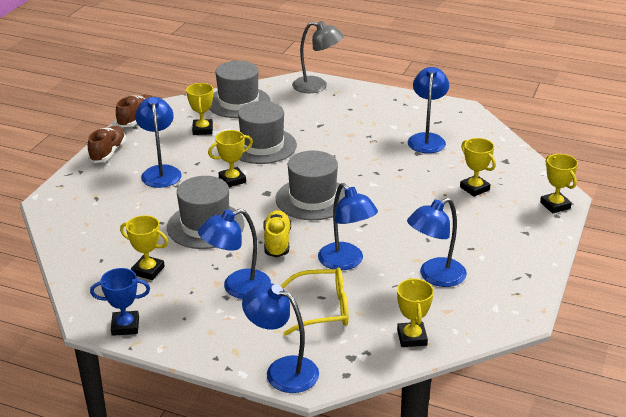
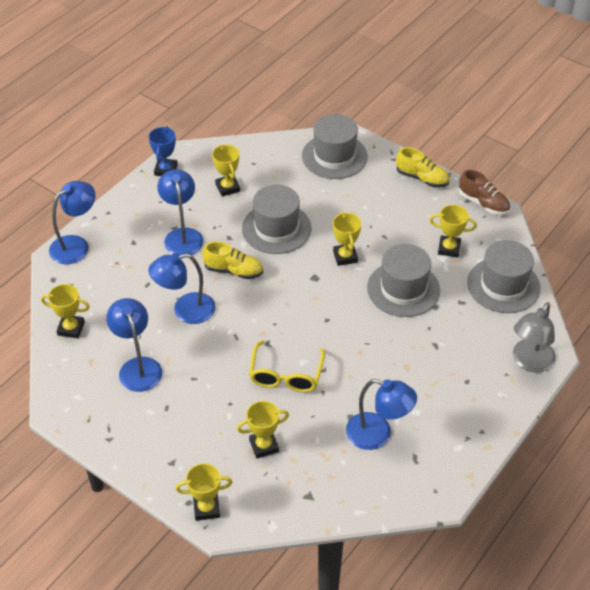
camera: 105 degrees right, 15 degrees up
brown shoe [88,126,126,163] -> yellow shoe [396,147,450,188]
yellow trophy [120,215,168,280] -> yellow trophy turned 60 degrees counterclockwise [212,144,240,197]
blue lamp [135,97,182,188] -> none
grey hat [276,151,345,220] -> grey hat moved to [302,114,368,179]
yellow glasses [280,268,349,336] -> yellow glasses moved to [249,340,325,392]

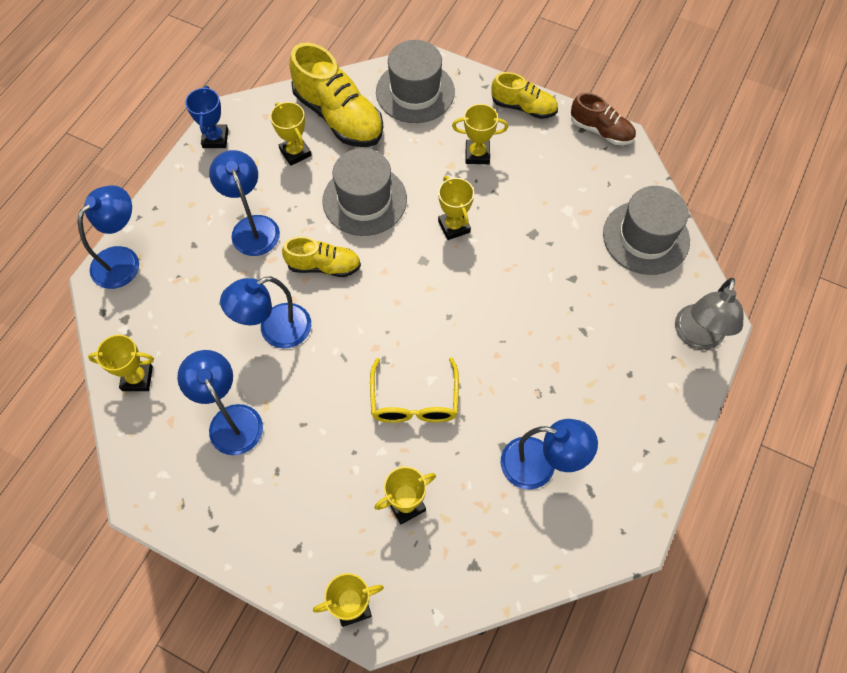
camera: 10 degrees left, 15 degrees up
grey hat [367,244,440,317] -> none
yellow trophy [430,205,477,257] -> yellow trophy moved to [452,104,508,164]
none -> yellow shoe [289,42,383,147]

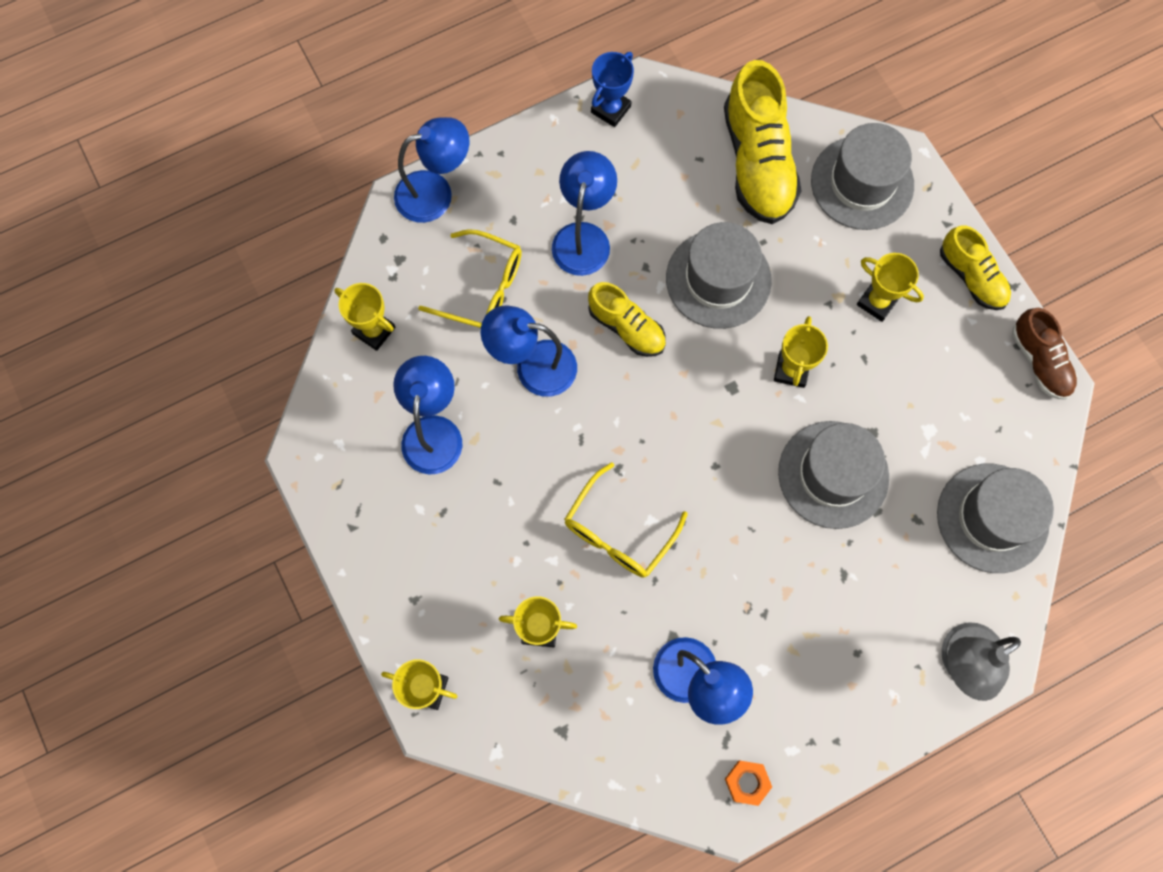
camera: 35 degrees right, 10 degrees up
yellow trophy [270,102,311,166] -> none
none -> yellow glasses [418,229,522,328]
none -> orange nut [725,761,772,806]
none -> grey hat [778,421,889,529]

